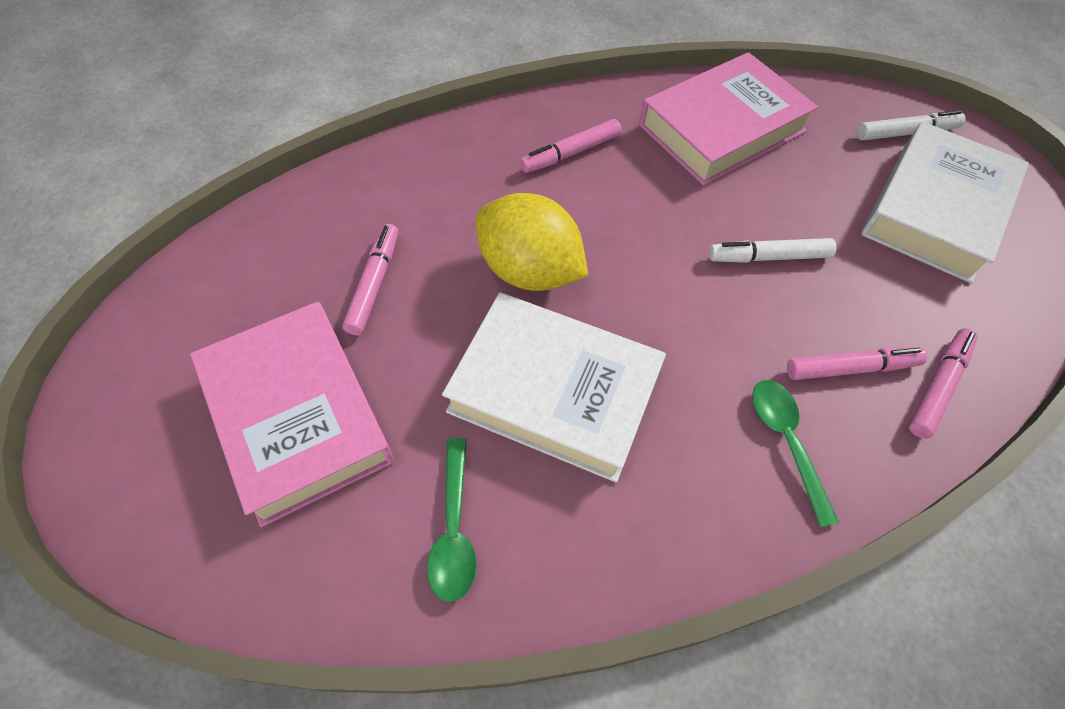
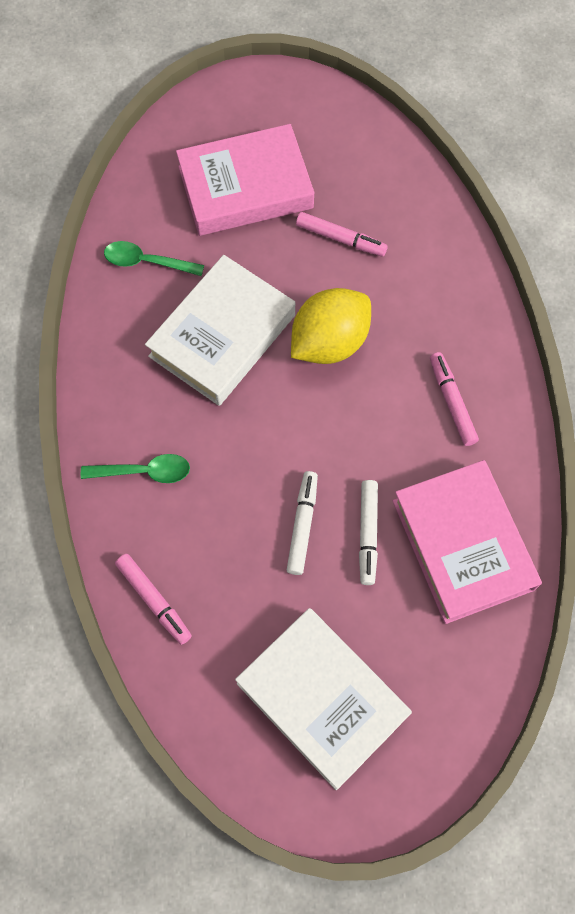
camera: 105 degrees right, 10 degrees up
pink marker [787,347,927,380] -> none
white marker [857,110,966,141] -> white marker moved to [359,480,378,585]

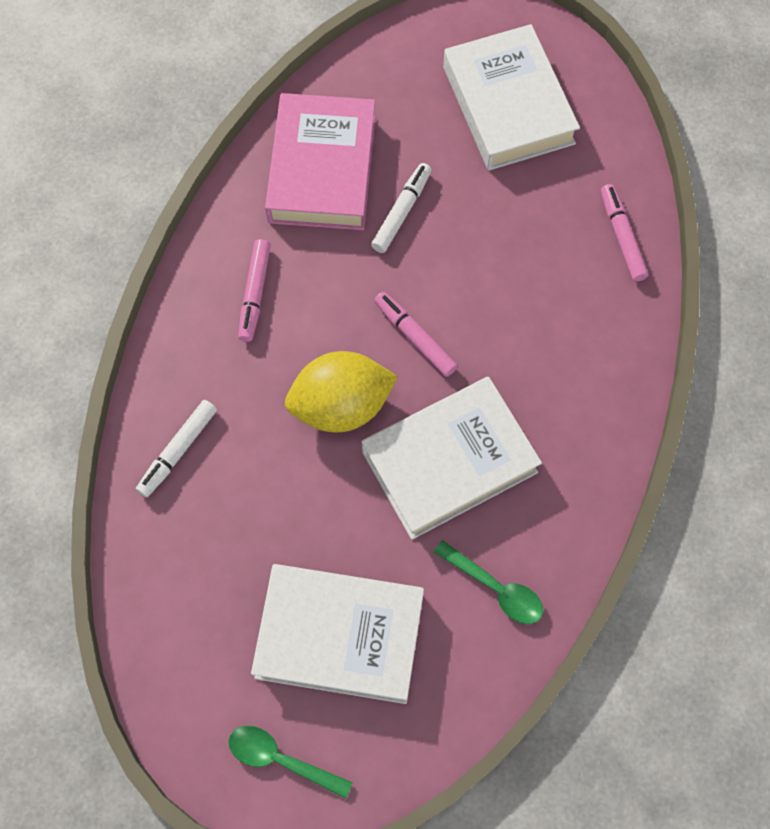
camera: 155 degrees left, 0 degrees up
green spoon [81,454,190,483] -> green spoon moved to [228,726,353,799]
pink book [176,124,314,236] -> white book [251,564,424,704]
white marker [287,471,318,575] -> white marker moved to [136,400,217,497]
pink marker [296,212,388,257] -> pink marker moved to [374,292,458,377]

